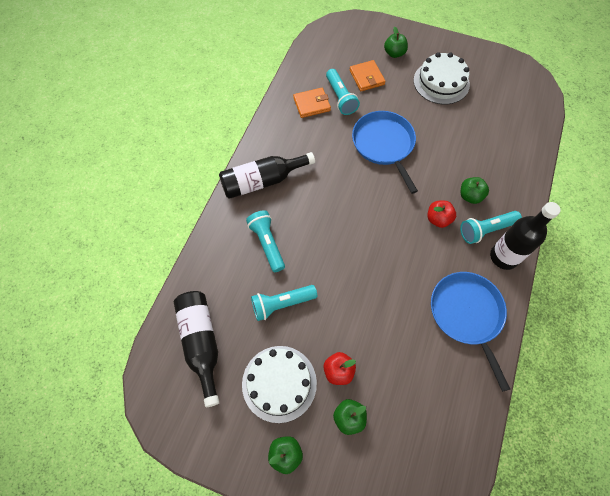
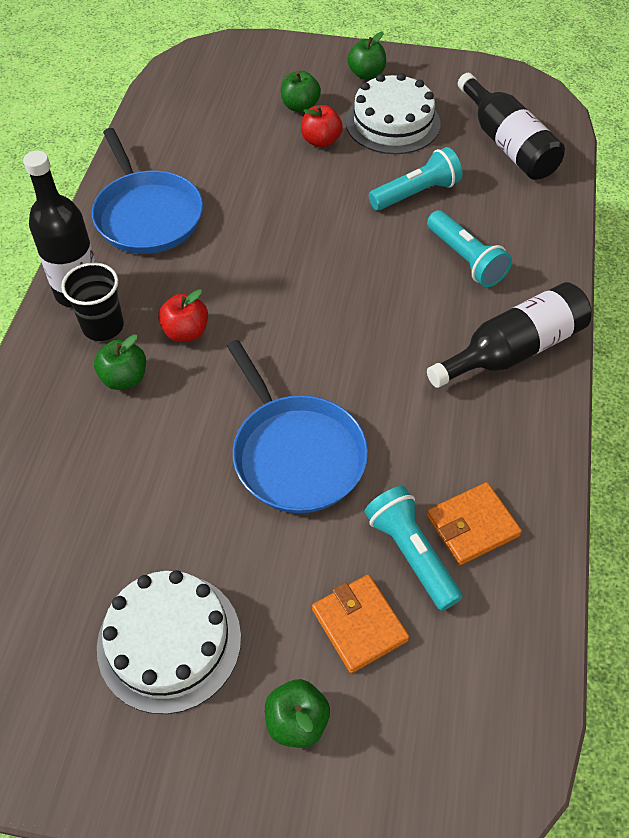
camera: 170 degrees right, 10 degrees down
turquoise flashlight [460,211,522,244] -> black cup [61,263,124,341]

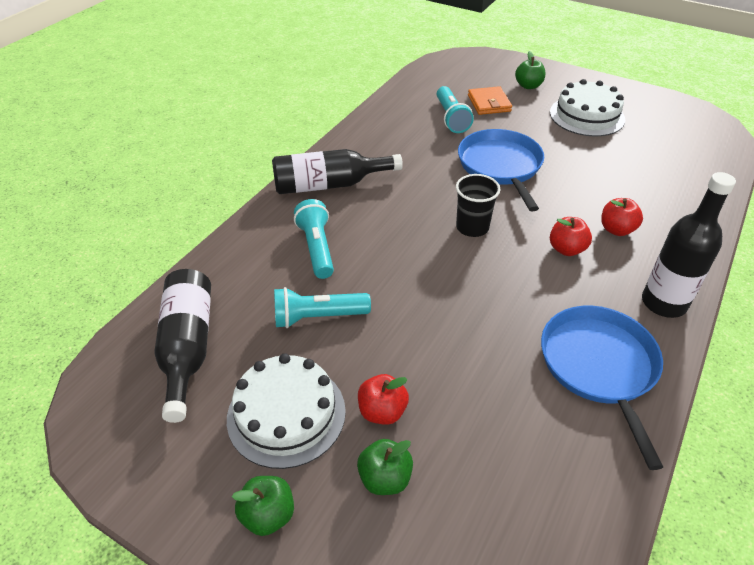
camera: 160 degrees left, 10 degrees down
black cup [61,263,124,341] -> black cup moved to [456,174,500,237]
green apple [94,334,146,390] -> red apple [601,198,643,236]
orange wallet [427,482,522,565] -> none

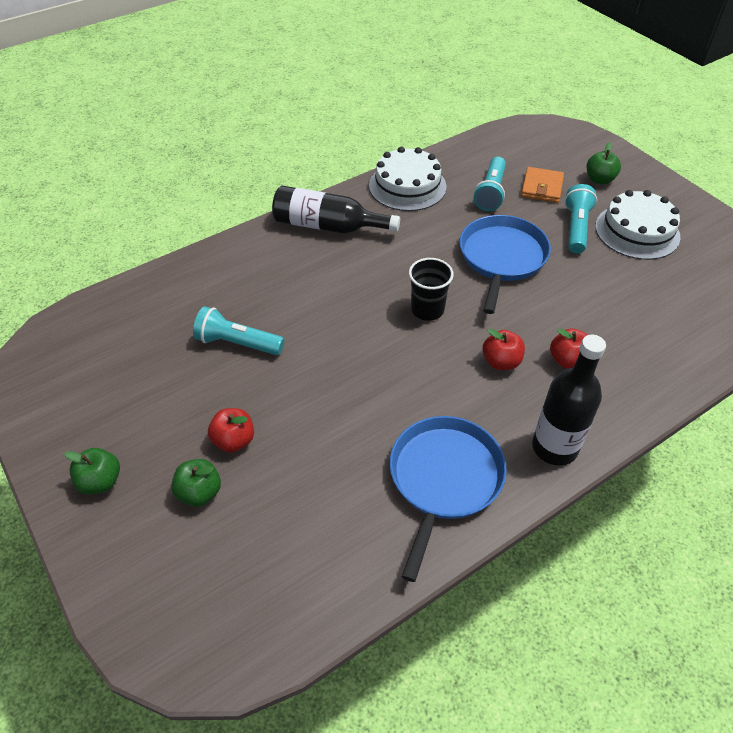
camera: 25 degrees right, 5 degrees up
black bottle [155,269,211,423] -> none
white cake [227,353,346,469] -> white cake moved to [369,147,446,211]
turquoise flashlight [294,199,334,279] -> turquoise flashlight moved to [564,184,597,254]

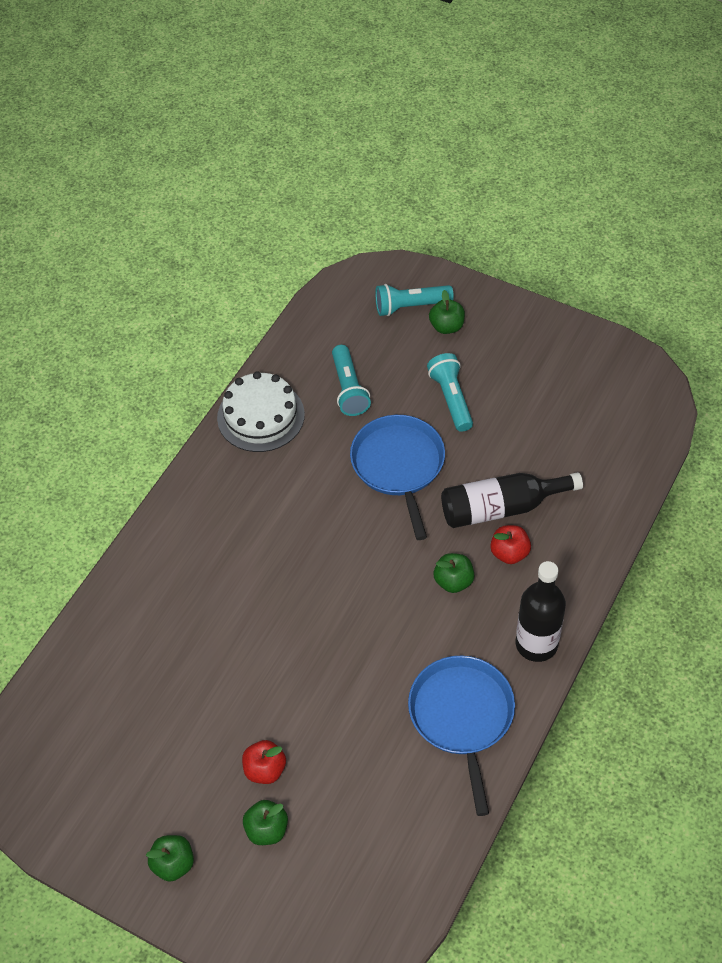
camera: 25 degrees left, 5 degrees up
turquoise flashlight [193,306,284,355] -> turquoise flashlight moved to [375,284,454,316]
black bottle [272,186,400,233] -> black bottle moved to [441,472,583,528]
black cup [409,258,454,321] -> none
red apple [483,329,525,370] -> green apple [434,553,474,593]
orange wallet [521,167,564,203] -> none
white cake [595,190,680,260] -> none

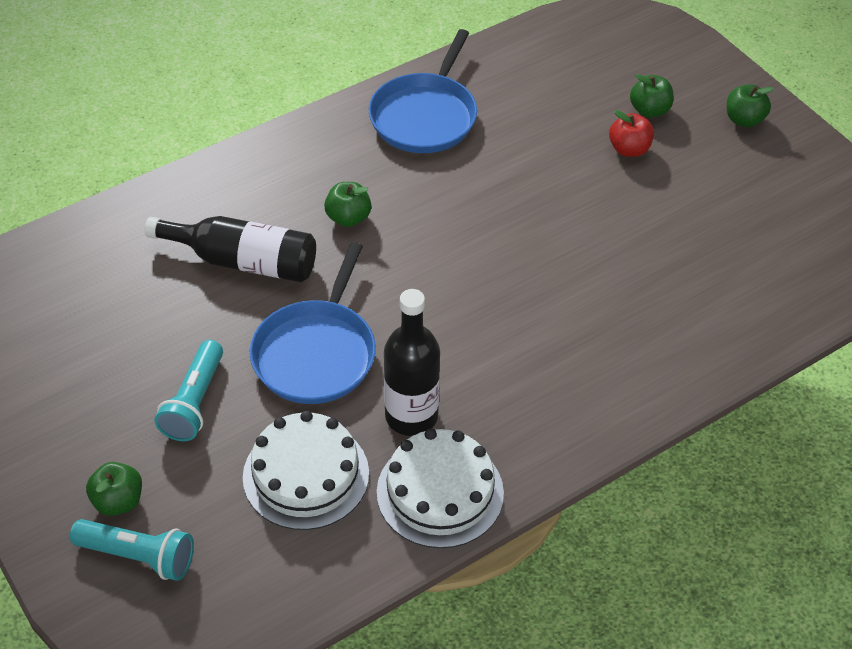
camera: 155 degrees left, 5 degrees down
turquoise flashlight [332,345,371,416] -> white cake [243,411,369,530]
red apple [490,525,531,564] -> none
black bottle [516,561,566,662] -> black bottle moved to [384,289,440,436]

